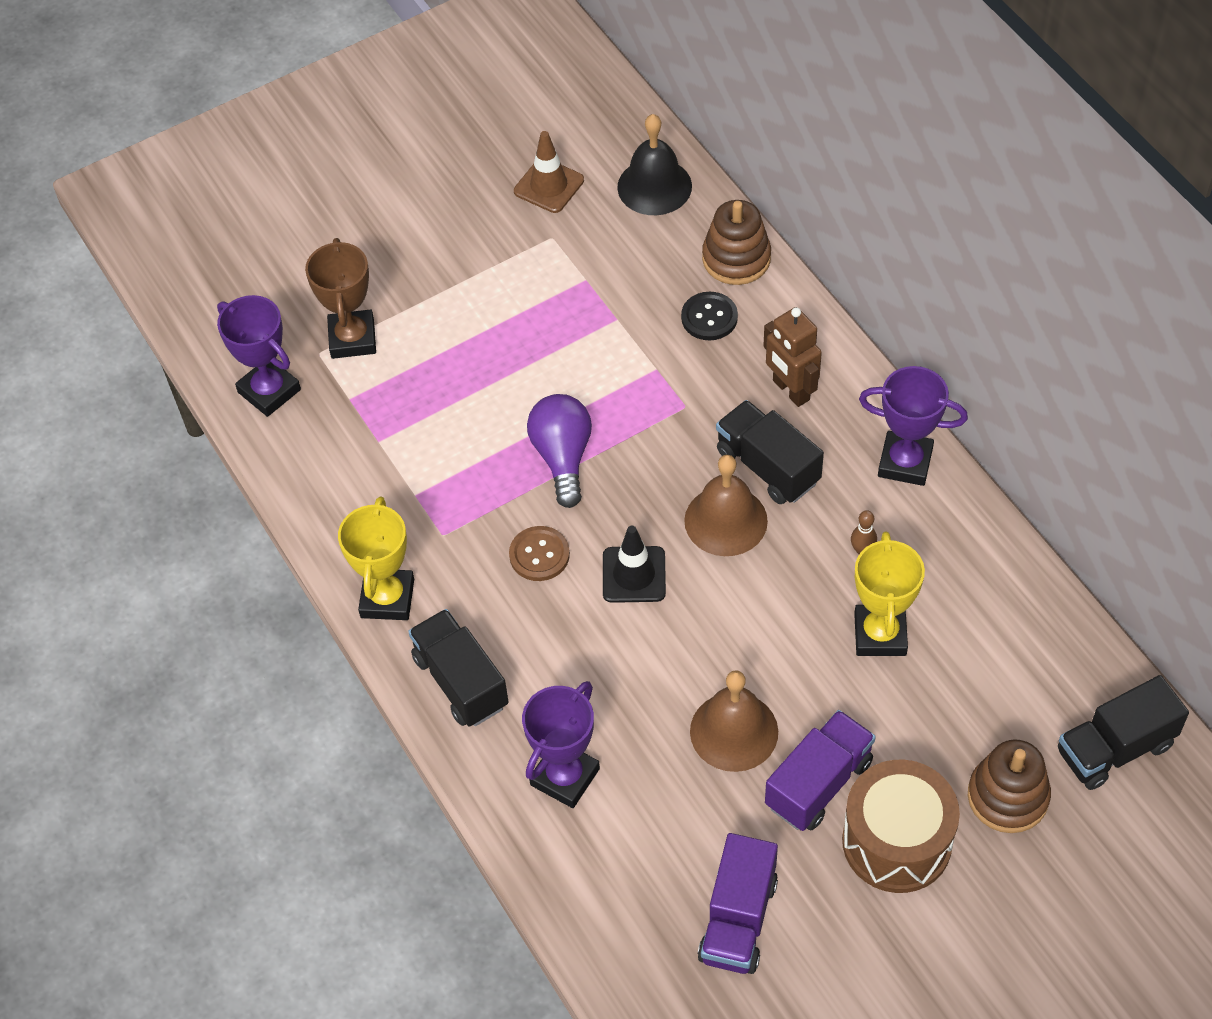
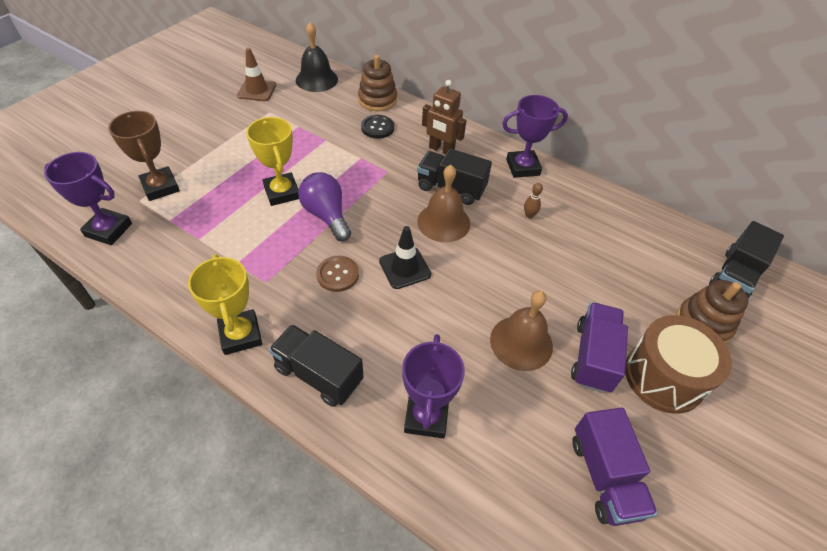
camera: 30 degrees left, 5 degrees down
yellow trophy [854,531,925,656] -> yellow trophy moved to [246,117,299,206]

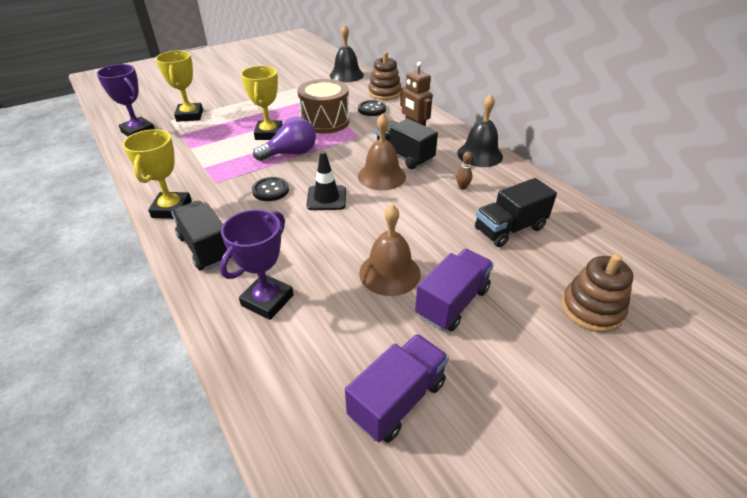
camera: 25 degrees right, 10 degrees down
brown trophy [108,111,180,201] -> yellow trophy [156,51,203,122]
brown traffic cone [237,48,276,101] -> none
purple light bulb [298,172,351,241] -> purple light bulb turned 75 degrees clockwise [253,117,316,161]
brown button [316,256,359,292] -> black button [252,177,289,201]
purple trophy [502,95,568,178] -> black bell [457,94,503,167]
purple truck [572,407,658,526] -> purple truck turned 150 degrees counterclockwise [345,334,449,442]
brown drum [625,315,732,414] -> brown drum moved to [297,79,350,134]
black truck [709,221,784,300] -> black truck moved to [475,178,557,247]

